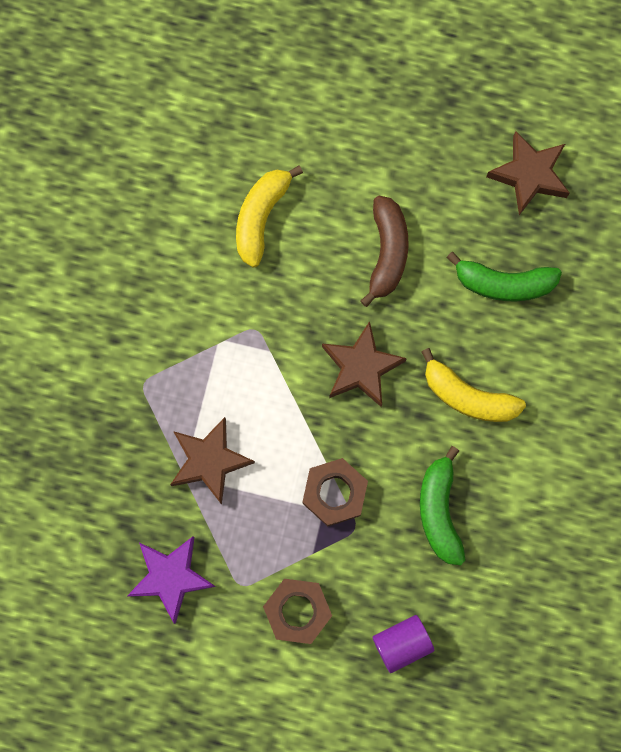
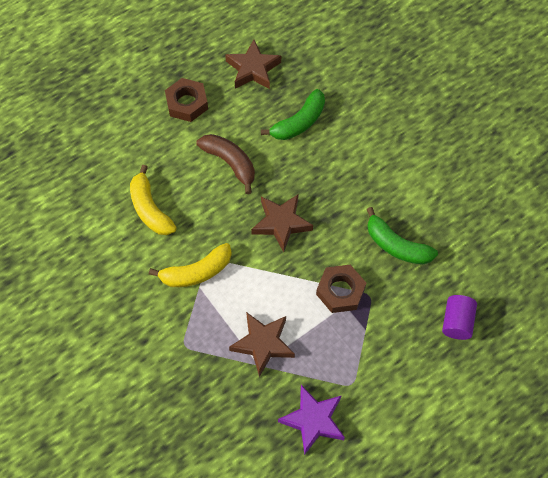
camera: 50 degrees left, 15 degrees down
brown nut [263,579,332,644] -> brown nut moved to [165,78,208,122]
yellow banana [421,348,526,422] -> yellow banana moved to [149,243,232,287]

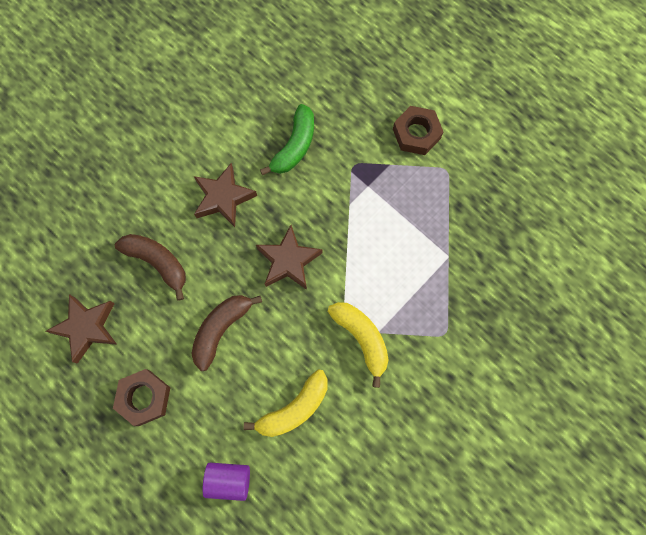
camera: 100 degrees left, 10 degrees up
brown star [229,312,295,377] -> brown star moved to [194,163,257,227]
green banana [261,89,325,140] -> brown banana [115,234,186,301]
purple star [278,385,345,455] -> none
brown nut [316,265,366,313] -> brown nut moved to [393,106,443,155]
purple cylinder [442,295,477,340] -> purple cylinder moved to [203,463,250,501]

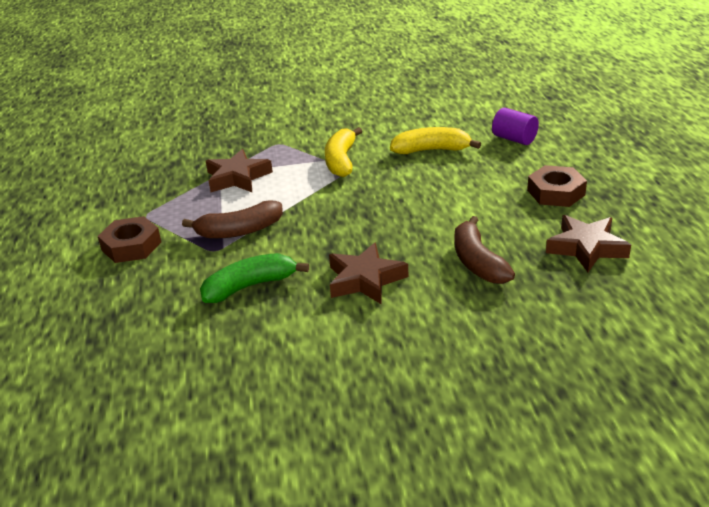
camera: 140 degrees left, 40 degrees down
brown banana [192,295,262,371] -> brown banana moved to [182,200,283,239]
brown star [256,225,322,290] -> brown star moved to [206,149,273,192]

